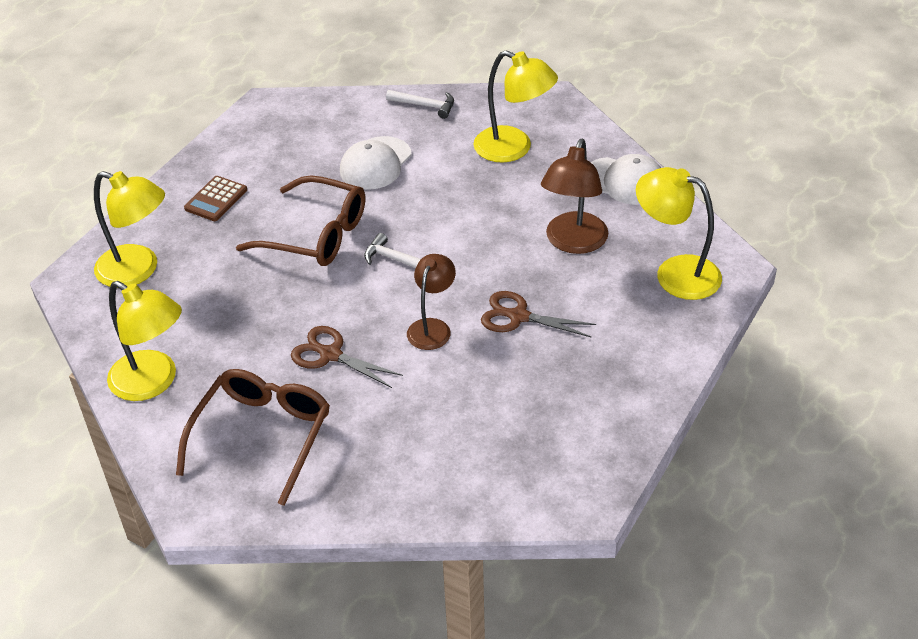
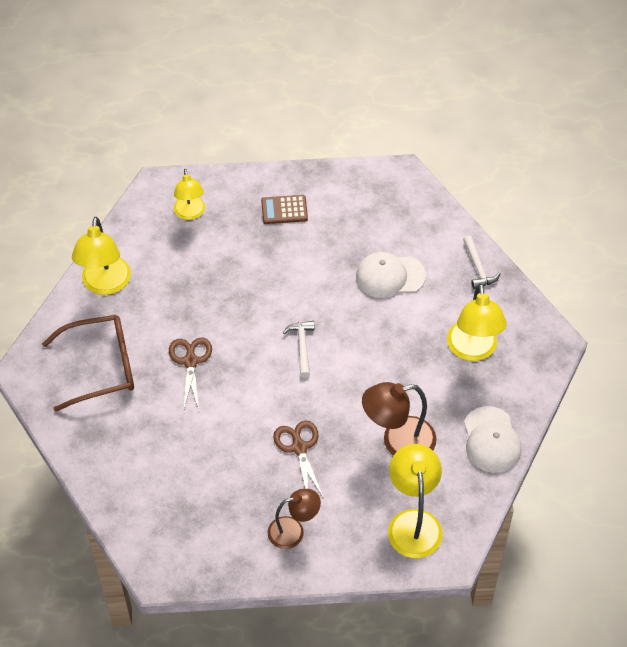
camera: 55 degrees right, 10 degrees up
yellow lamp [94,171,165,287] -> yellow lamp [174,169,205,220], size x0.66
brown glasses [236,175,365,266] -> none
brown lamp [407,254,456,350] -> brown lamp moved to [268,489,321,549]

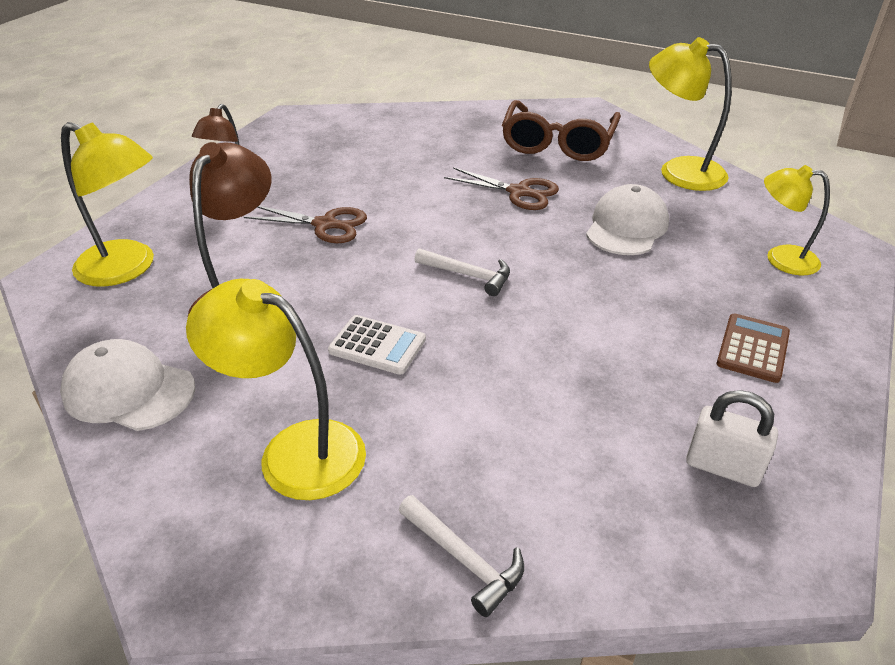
camera: 120 degrees right, 15 degrees down
white cap [356,252,426,298] -> white cap moved to [586,184,669,255]
white hammer [463,236,501,289] -> white hammer turned 150 degrees counterclockwise [398,495,524,617]
none -> white calculator [328,315,426,375]
none -> white padlock [686,390,778,487]

